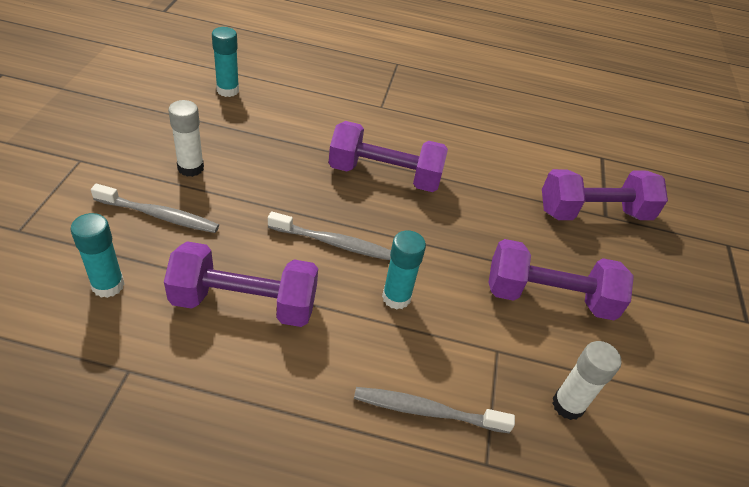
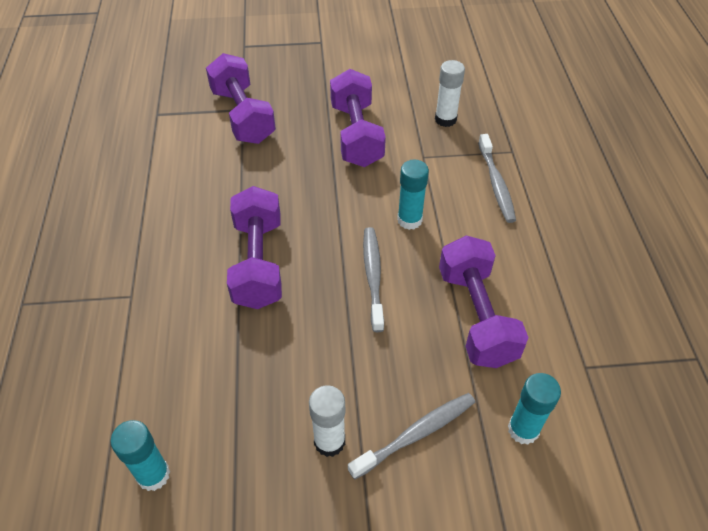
camera: 100 degrees left, 5 degrees up
grey toothbrush [91,184,219,233] -> grey toothbrush turned 60 degrees clockwise [348,393,475,480]

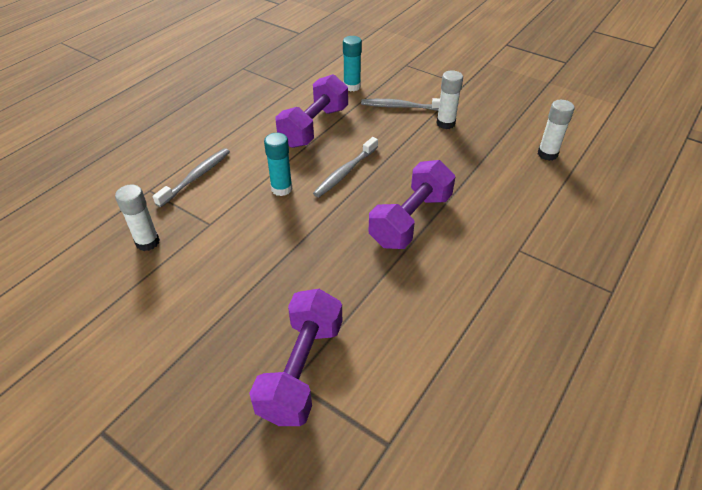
camera: 140 degrees left, 5 degrees down
turquoise glue stick [110,420,170,491] -> white glue stick [538,100,574,161]
purple dumbbell [330,69,386,167] -> none

